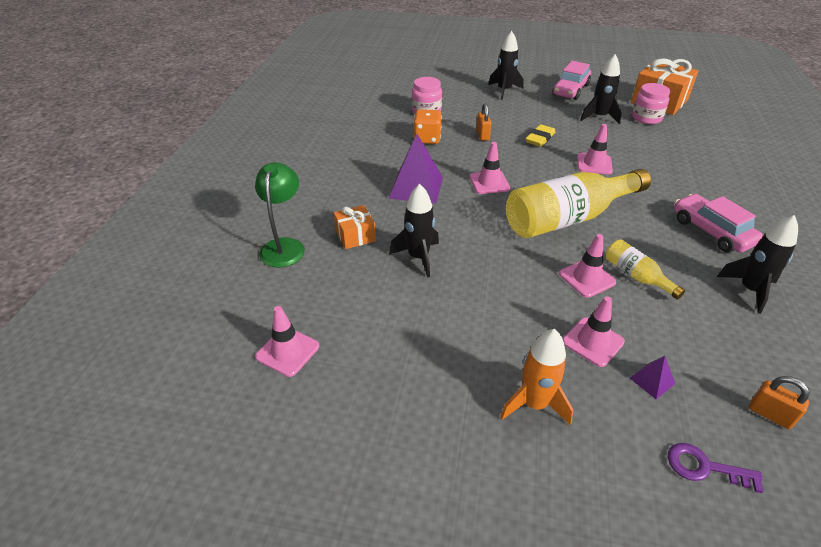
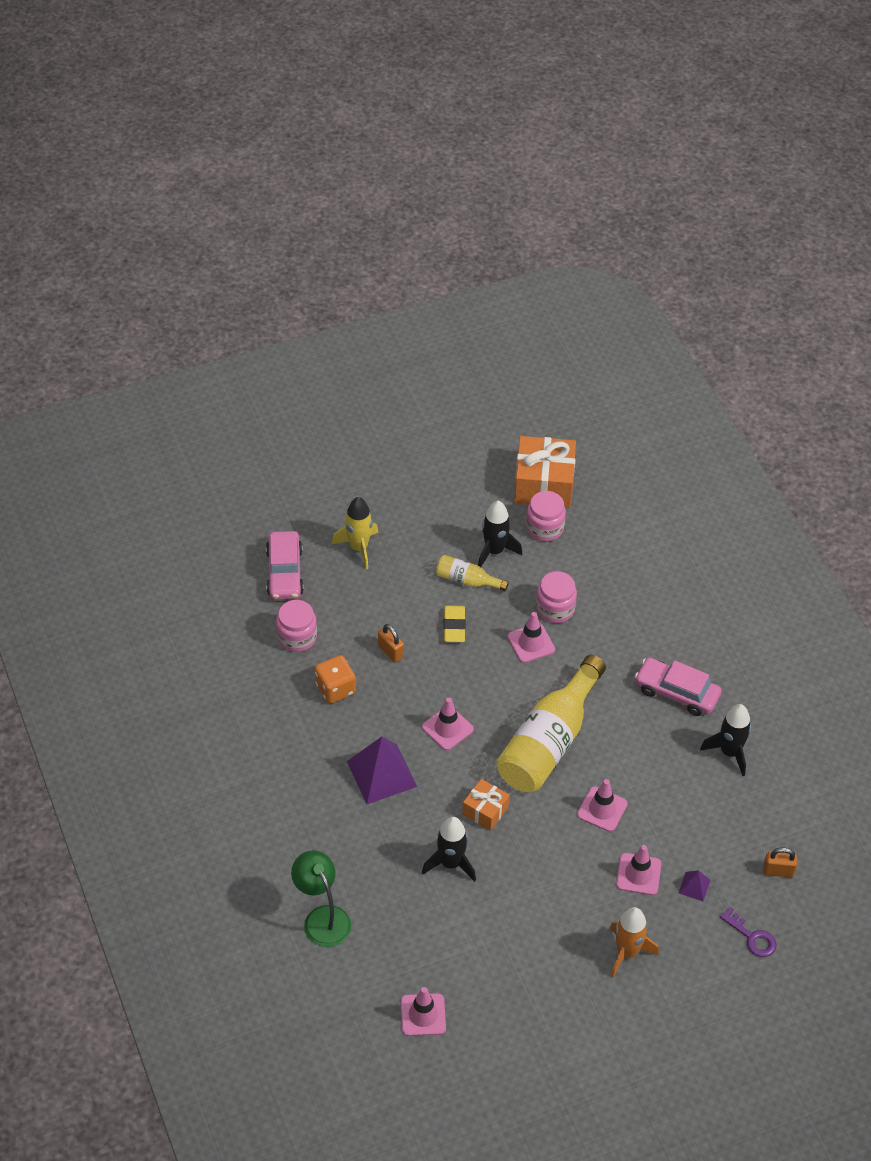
camera: 35 degrees left, 10 degrees up
orange gift [334,205,376,249] -> orange gift moved to [462,779,510,831]
black rocket [488,31,524,100] -> yellow rocket [332,497,379,569]
pink car [552,61,591,100] -> pink car moved to [266,531,304,600]
yellow bottle [606,239,685,300] -> yellow bottle moved to [436,555,509,591]
purple key [668,443,764,493] -> purple key turned 120 degrees counterclockwise [720,907,776,957]
none -> pink jar [536,571,577,623]

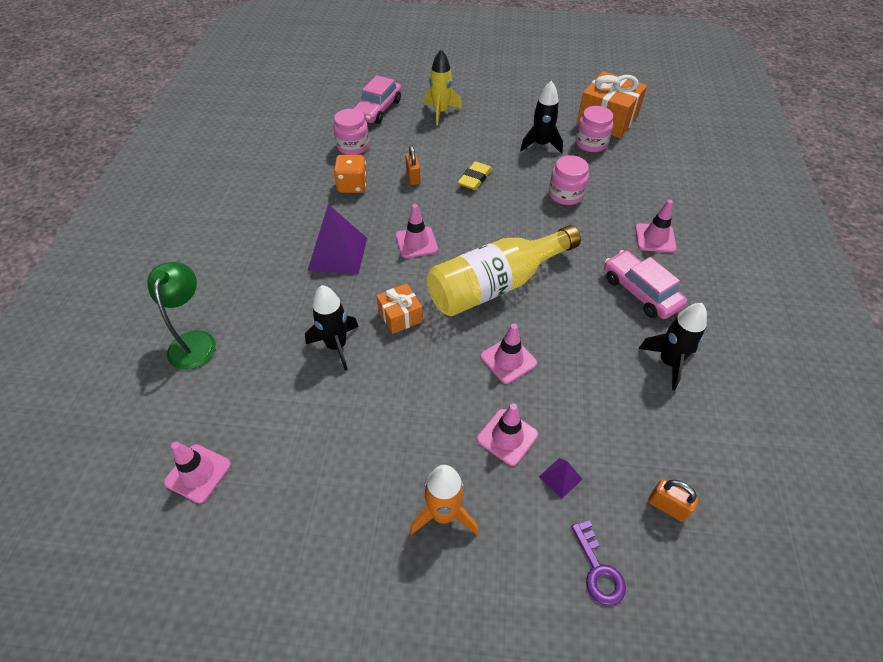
camera: 30 degrees right, 0 degrees up
yellow bottle [436,555,509,591] -> none
pink traffic cone [508,612,555,663] -> pink traffic cone moved to [635,200,677,253]

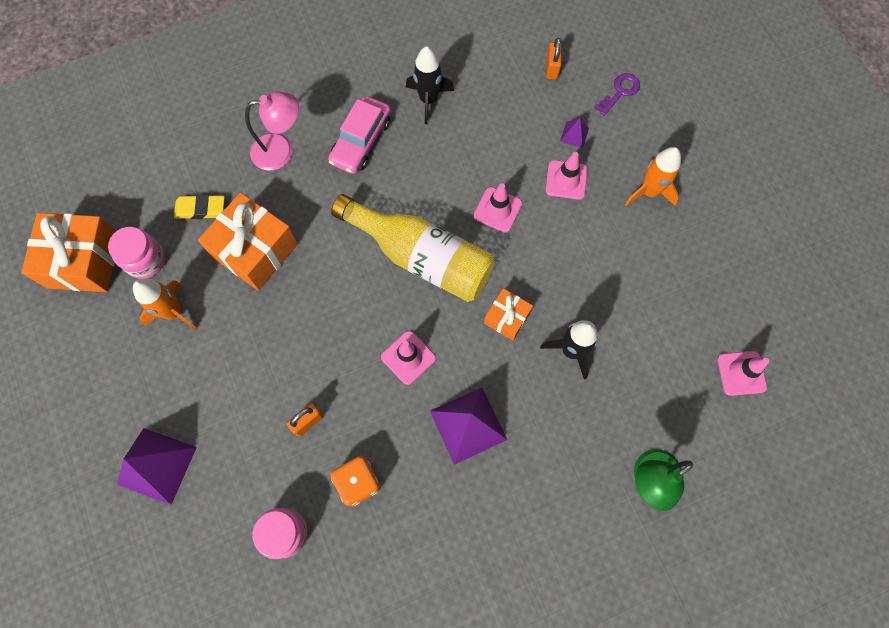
camera: 120 degrees left, 20 degrees up
pink car [353,75,401,124] -> none
yellow rocket [424,50,462,126] -> purple pyramid [117,428,197,505]
yellow eraser [458,161,492,190] -> yellow eraser moved to [174,195,225,219]
black rocket [520,81,563,154] -> orange rocket [133,279,198,331]
pink jar [549,155,589,205] -> orange gift [198,193,298,291]
pink traffic cone [635,200,677,253] -> pink lamp [245,91,299,171]

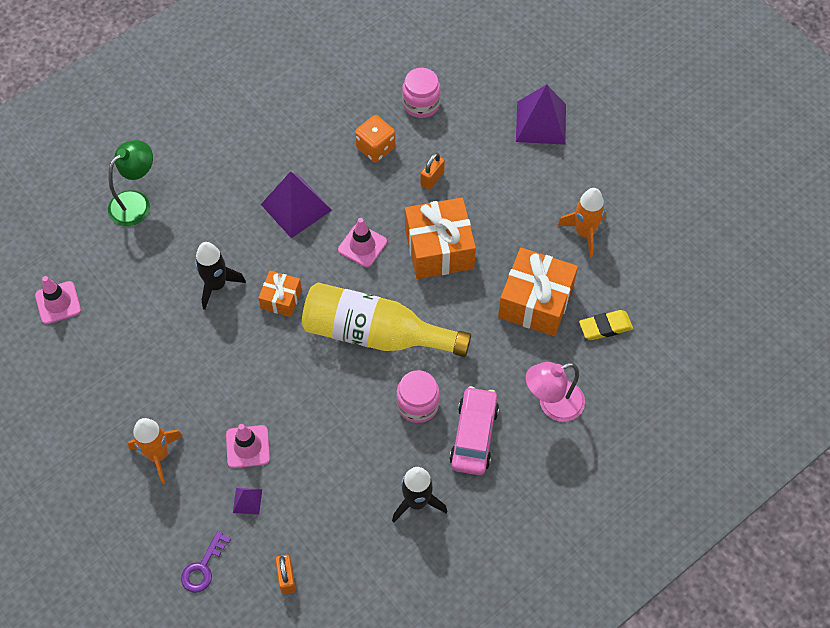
camera: 165 degrees right, 10 degrees down
orange gift [21,213,116,292] -> orange gift moved to [405,198,476,279]
pink jar [108,227,165,279] -> pink jar moved to [396,370,440,423]
pink traffic cone [474,183,522,233] -> none

